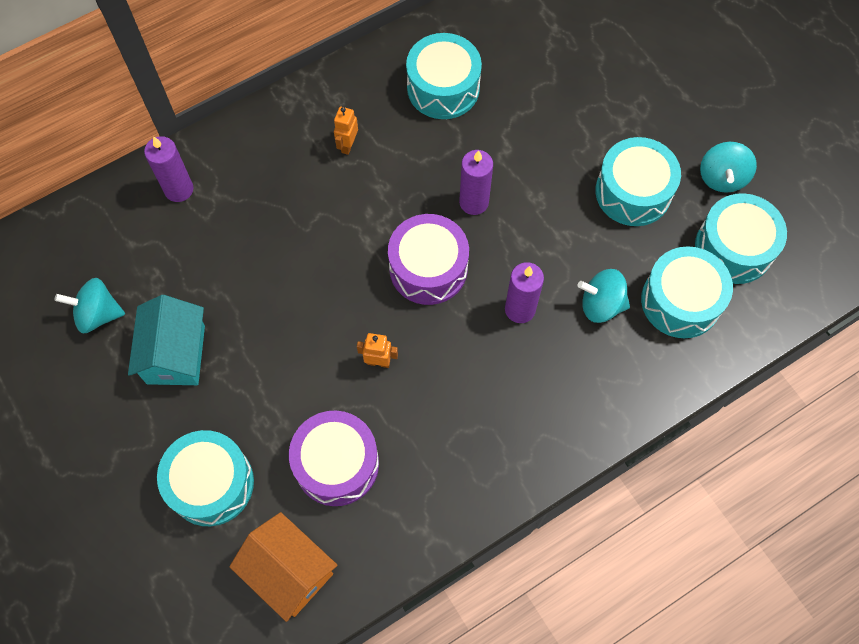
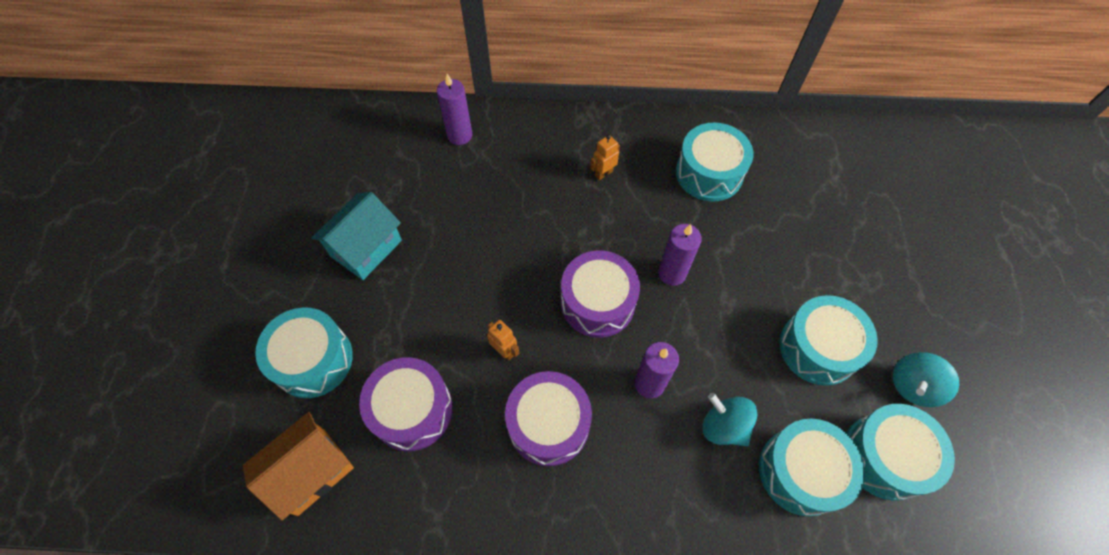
camera: 35 degrees right, 5 degrees down
turquoise spinning top [54,278,125,333] -> none
orange house [229,512,337,622] -> orange house turned 60 degrees clockwise [243,412,354,520]
none -> purple drum [505,371,592,466]

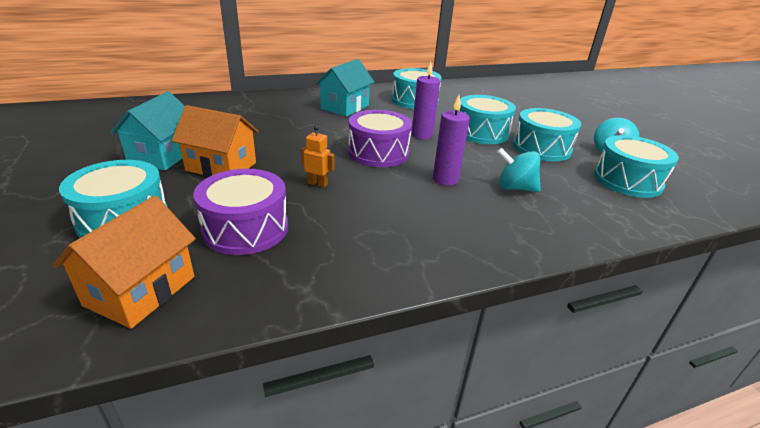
camera: 25 degrees left, 30 degrees down
purple candle [437,74,472,145] -> none
purple drum [505,371,592,466] -> none
orange robot [590,135,620,180] -> turquoise house [315,59,374,117]
turquoise drum [759,419,865,517] -> turquoise drum moved to [458,95,516,144]
none -> orange house [172,105,259,177]

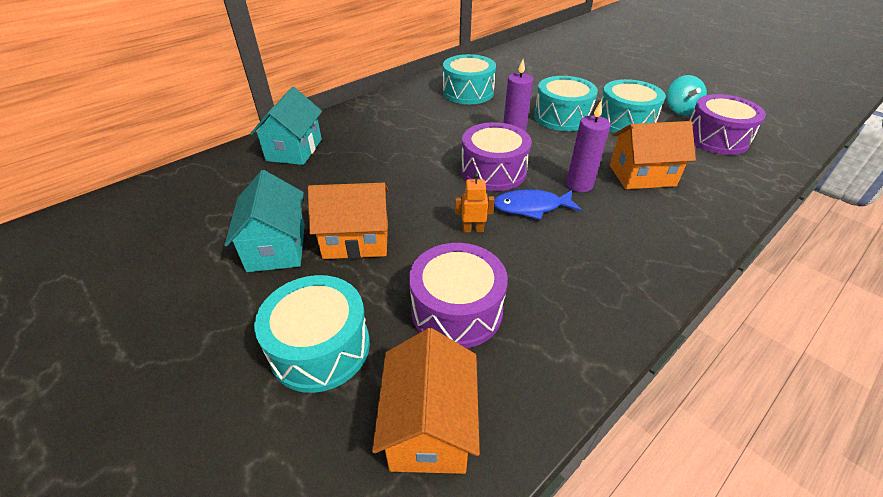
camera: 20 degrees left, 10 degrees up
turquoise house [315,59,374,117] -> turquoise house moved to [250,87,322,165]
turquoise spinning top [497,148,541,192] -> orange house [610,121,696,189]
turquoise drum [594,135,679,198] -> purple drum [689,94,766,155]
none -> blue fish [494,190,582,220]

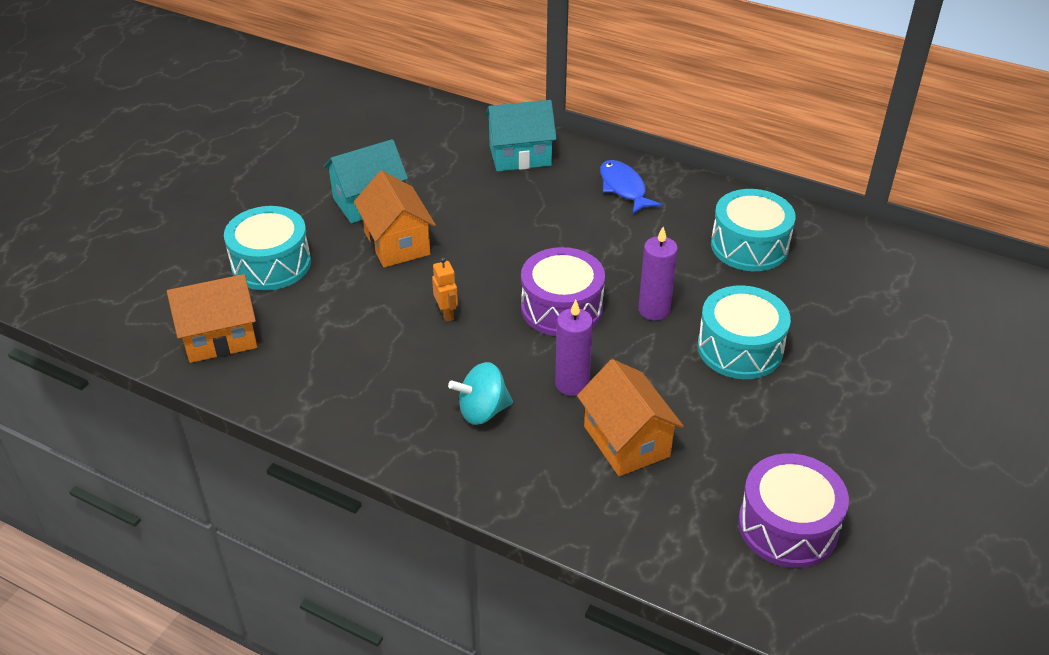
camera: 70 degrees right, 0 degrees up
purple drum [409,243,508,348] -> none
blue fish [494,190,582,220] -> blue fish moved to [600,160,662,214]
turquoise drum [600,79,666,133] -> none
turquoise spinning top [666,75,707,116] -> turquoise spinning top moved to [448,362,513,425]

